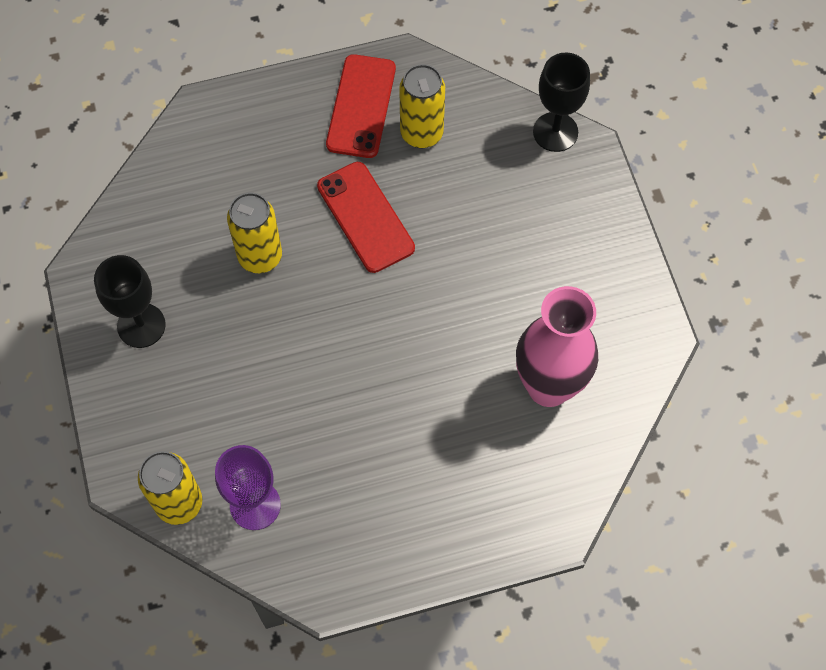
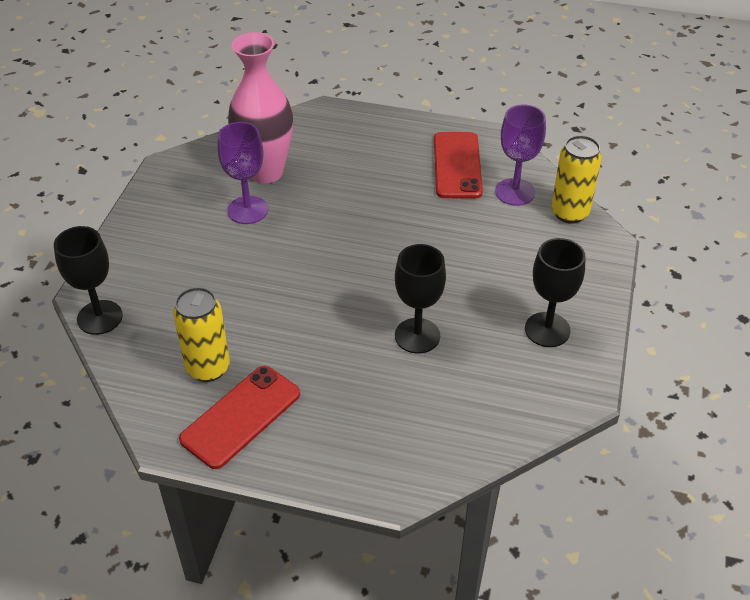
camera: 150 degrees left, 20 degrees down
yellow can [227,192,282,273] -> black goblet [395,244,446,354]
red phone [317,162,415,273] -> red phone moved to [434,132,483,199]
none -> purple goblet [217,122,268,224]

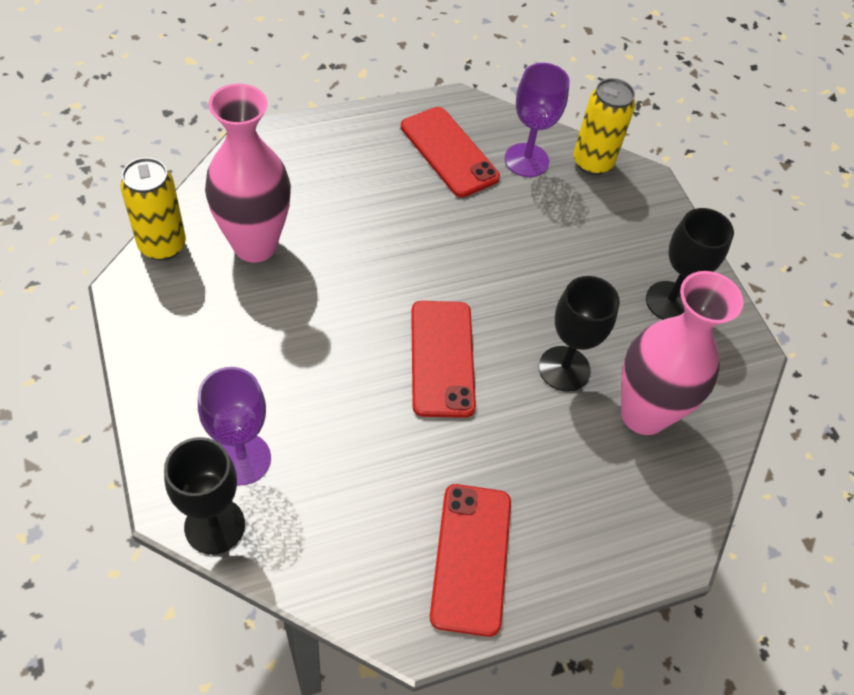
camera: 40 degrees left, 10 degrees up
yellow can [173,287,230,382] -> yellow can moved to [120,158,186,261]
purple goblet [217,122,268,224] -> purple goblet moved to [198,367,271,485]
none -> red phone [411,301,476,418]
none -> pink vase [621,271,744,435]

